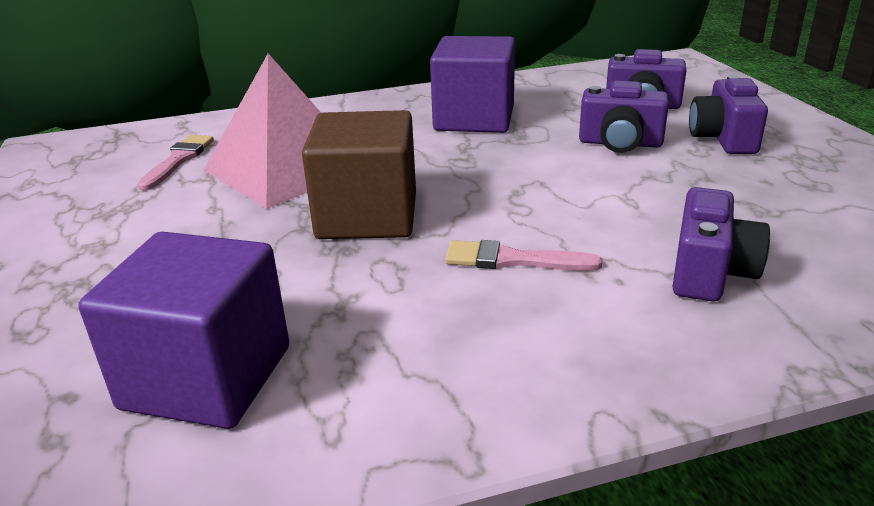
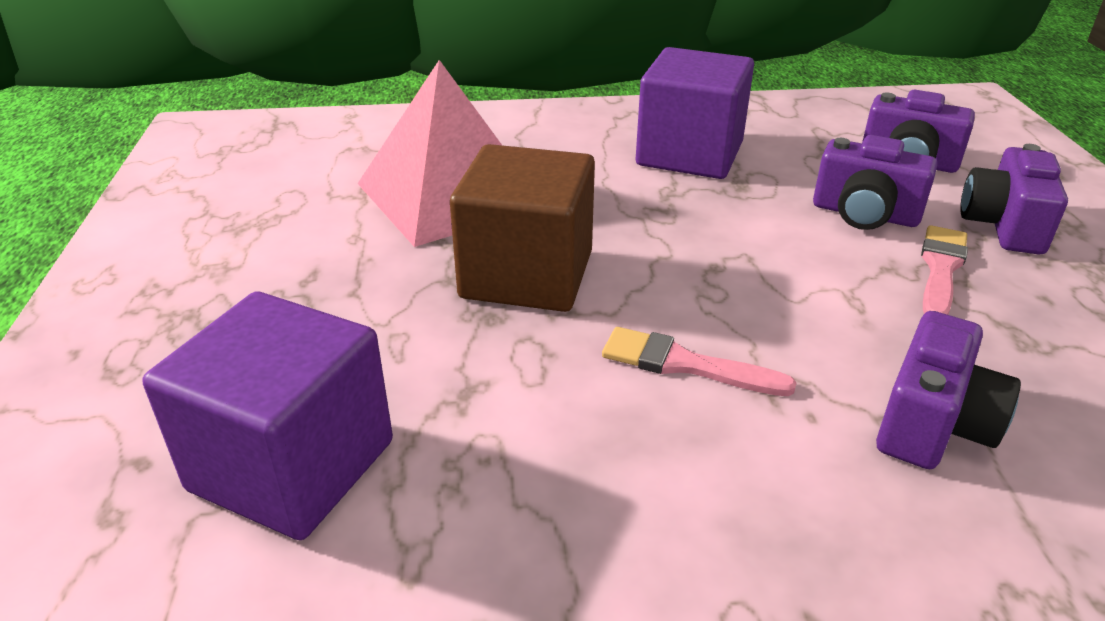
camera: 10 degrees right, 5 degrees up
pink brush [137,135,214,190] -> pink brush moved to [921,225,968,315]

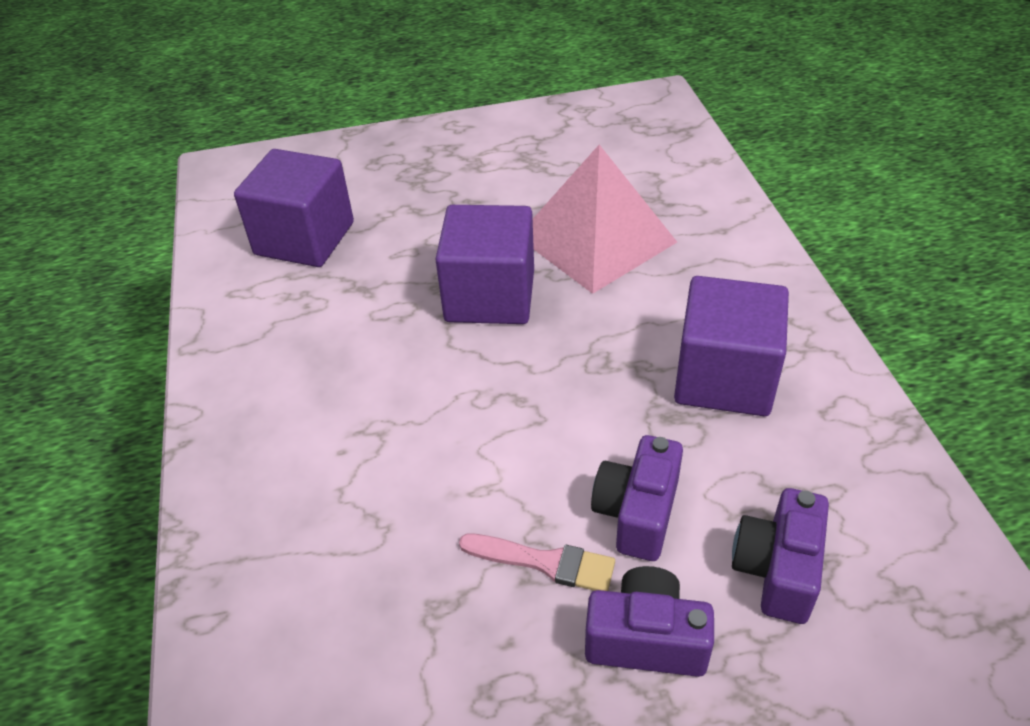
camera: 85 degrees right, 10 degrees up
brown cube [450,144,595,312] -> purple cube [435,205,534,324]
pink brush [602,327,797,396] -> none
purple camera [876,311,1021,469] -> none

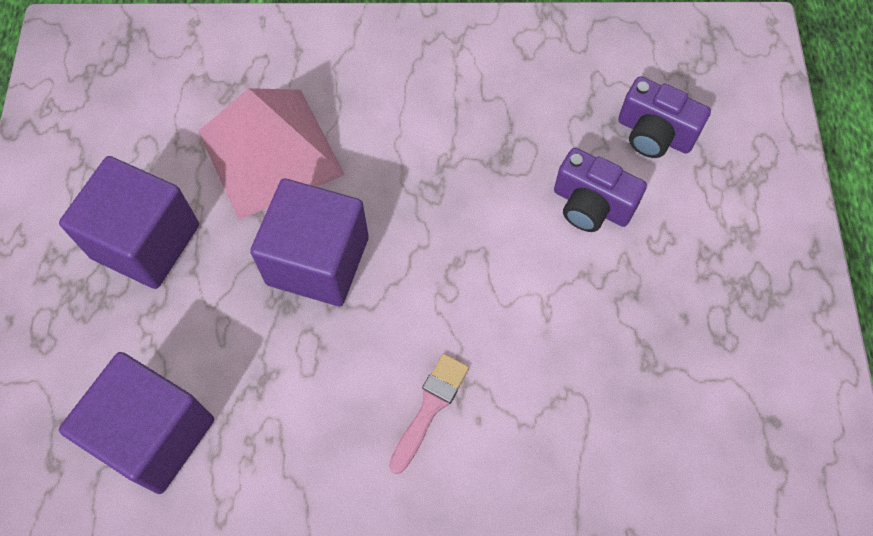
camera: 80 degrees left, 20 degrees up
pink brush [459,534,615,591] -> pink brush moved to [389,353,469,474]
purple camera [585,566,714,677] -> none
purple cube [674,276,789,416] -> purple cube moved to [59,156,199,289]

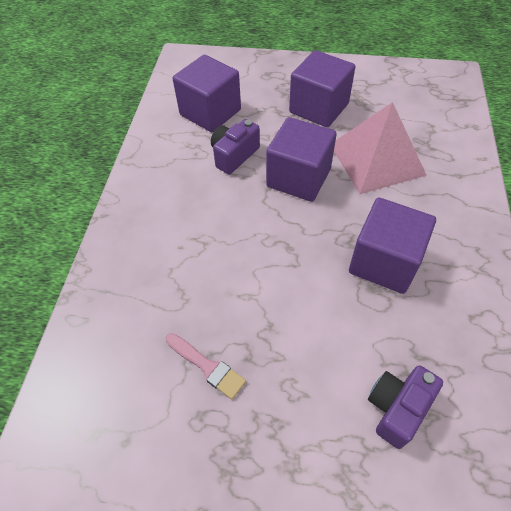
camera: 100 degrees right, 10 degrees down
pink brush [389,353,469,474] -> pink brush moved to [165,333,246,399]
purple camera [554,148,647,232] -> purple camera moved to [211,119,260,174]
none -> purple cube [349,198,436,294]

